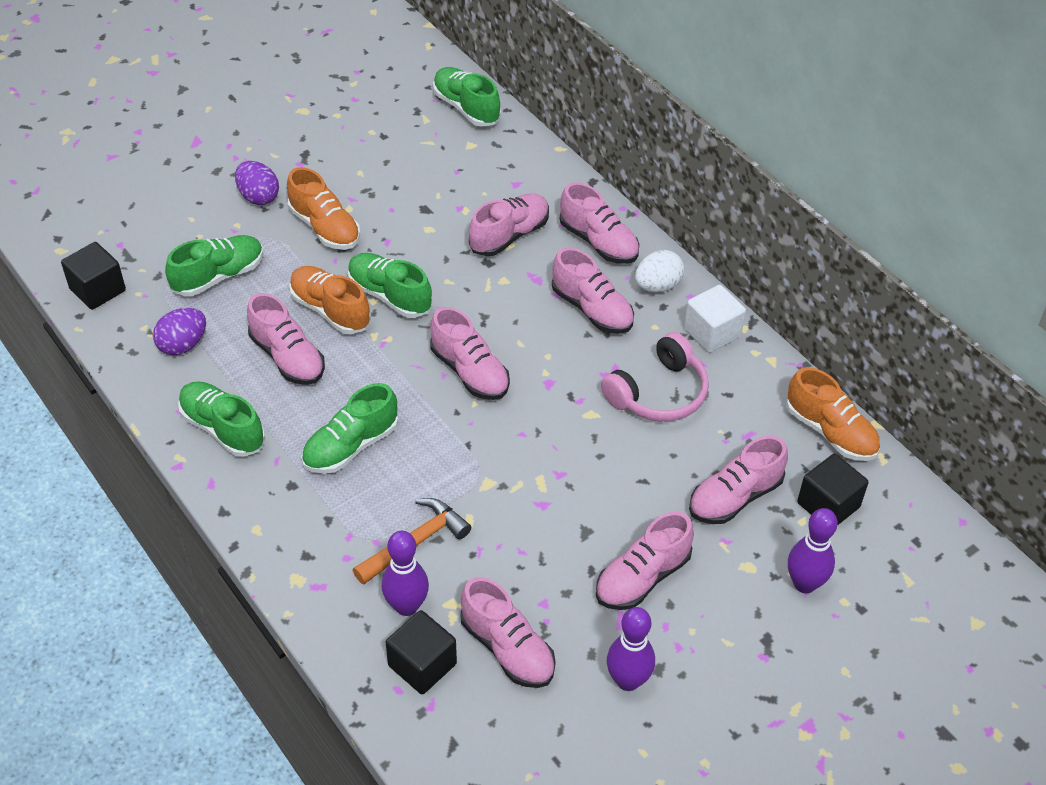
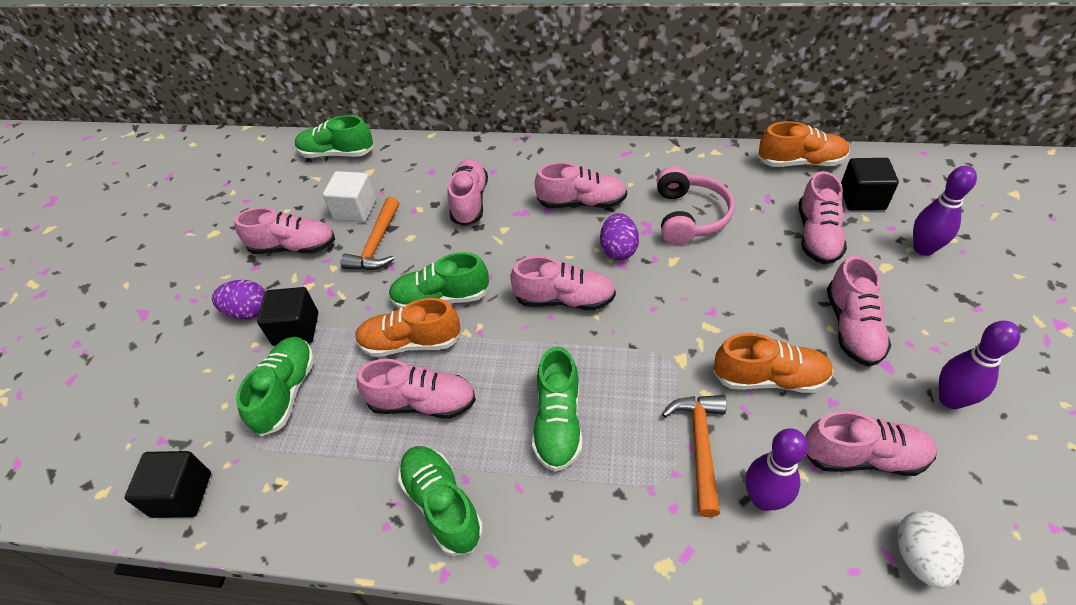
camera: 40 degrees left, 0 degrees up
purple egg [153,308,206,355] -> purple egg moved to [600,213,639,260]
green shoe [178,381,265,457] -> green shoe turned 60 degrees clockwise [398,446,483,556]
orange shoe [287,167,360,250] -> orange shoe moved to [713,333,834,393]
black cube [386,610,457,694] -> black cube moved to [257,287,318,346]
pink shoe [560,182,639,264] -> pink shoe moved to [234,207,335,254]
white egg [635,250,684,293] -> white egg moved to [897,511,964,589]
white cube [684,285,746,353] -> white cube moved to [323,171,376,222]
none -> orange hammer [340,197,399,270]

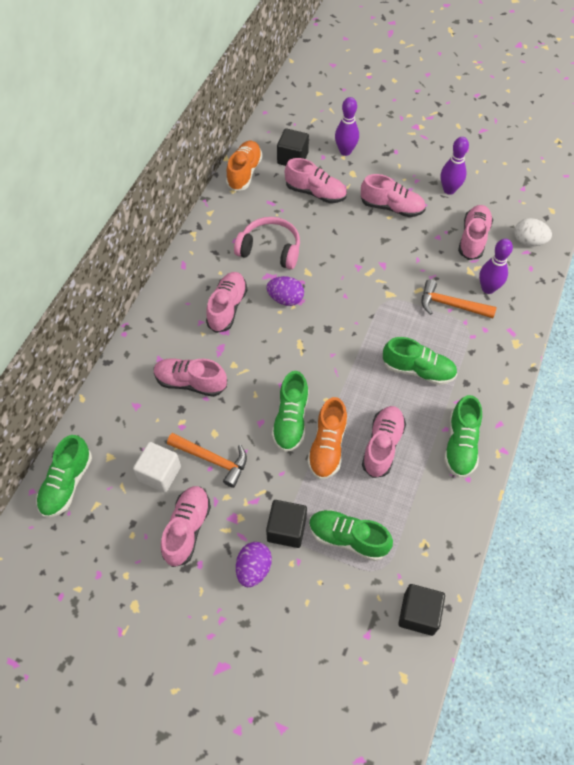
camera: 80 degrees left, 10 degrees up
green shoe [398,446,483,556] -> green shoe turned 60 degrees counterclockwise [444,395,482,478]
pink shoe [510,256,616,310] -> none
orange shoe [713,333,834,393] -> none

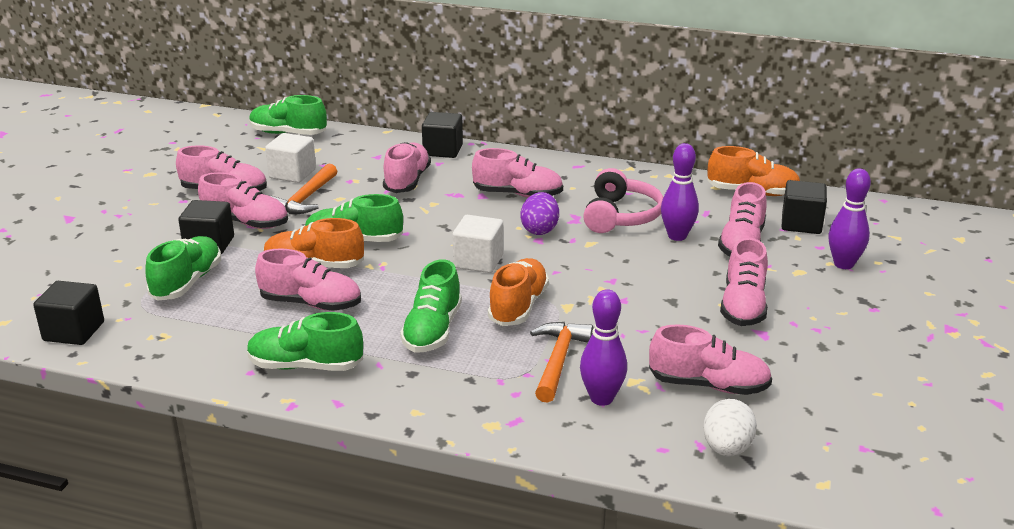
camera: 85 degrees right, 30 degrees down
purple egg [236,542,272,587] -> none
purple bowling pin [441,137,469,195] -> purple bowling pin moved to [661,143,699,241]
none -> pink shoe [198,172,288,229]
none -> black cube [422,112,463,158]
none -> white cube [453,215,503,273]
none -> orange shoe [488,258,549,326]

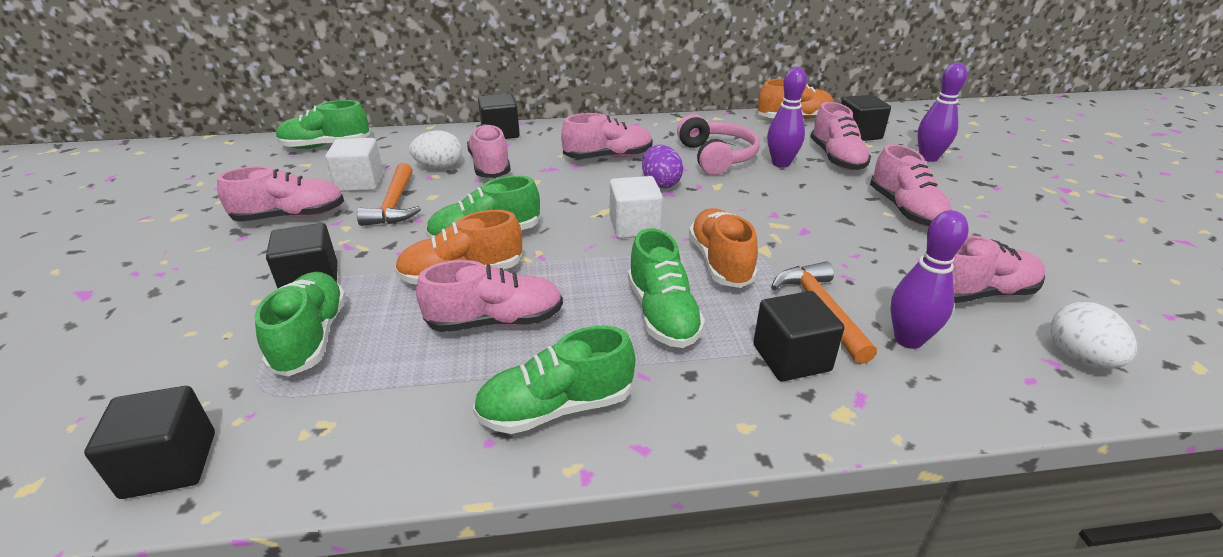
camera: 25 degrees left, 5 degrees up
pink shoe [198,172,288,229] -> none
none -> white egg [409,131,462,169]
none -> black cube [753,291,844,381]

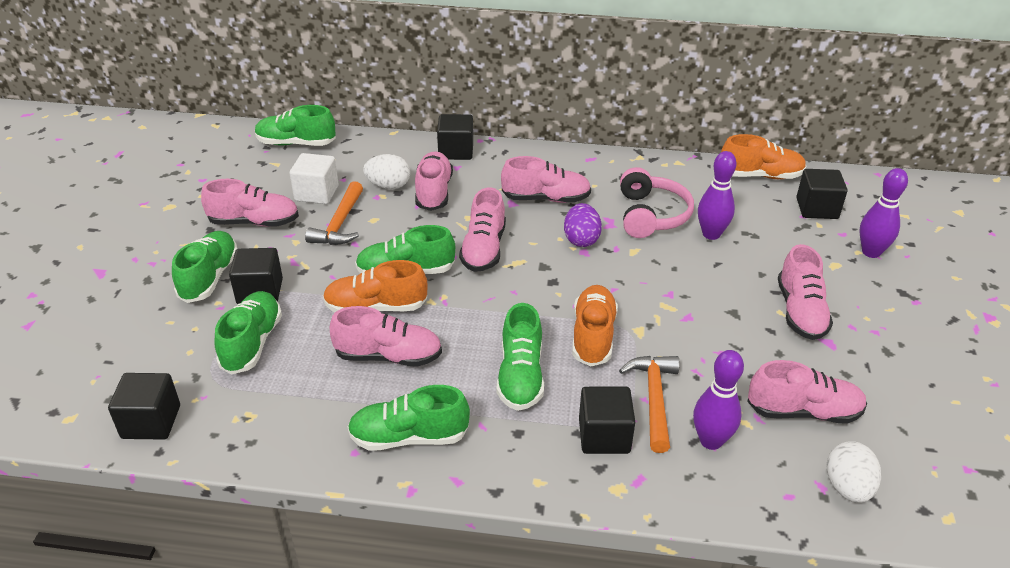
camera: 15 degrees right, 5 degrees up
white cube [610,176,663,239] -> none
pink shoe [810,102,871,170] -> pink shoe moved to [459,187,506,272]
none -> green shoe [172,231,237,303]

